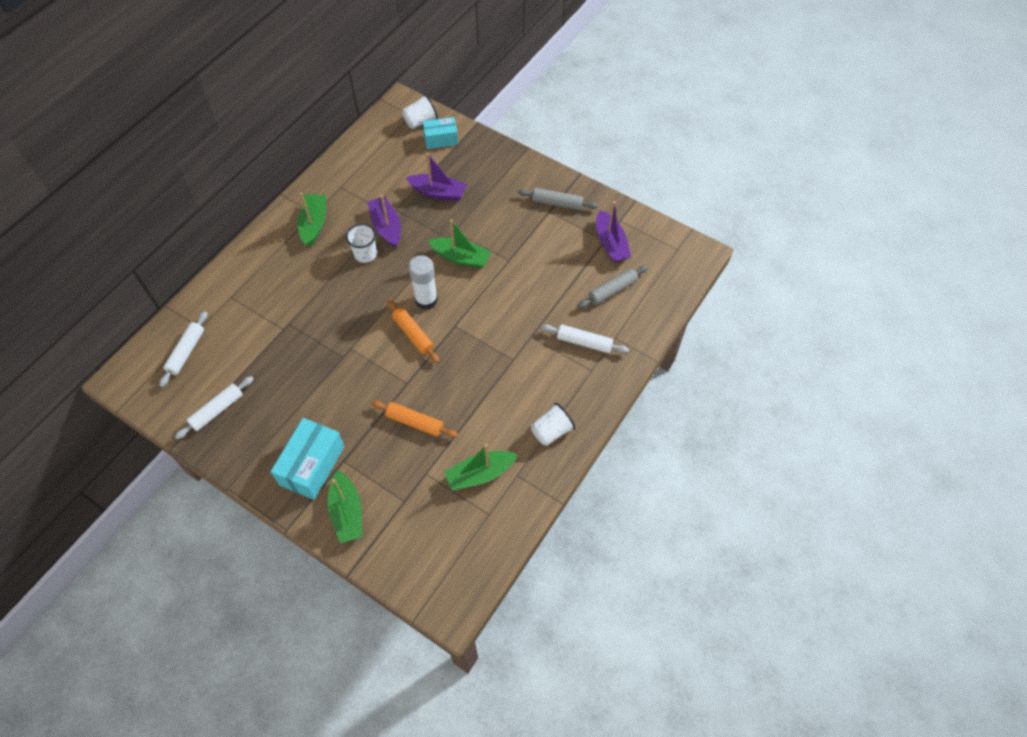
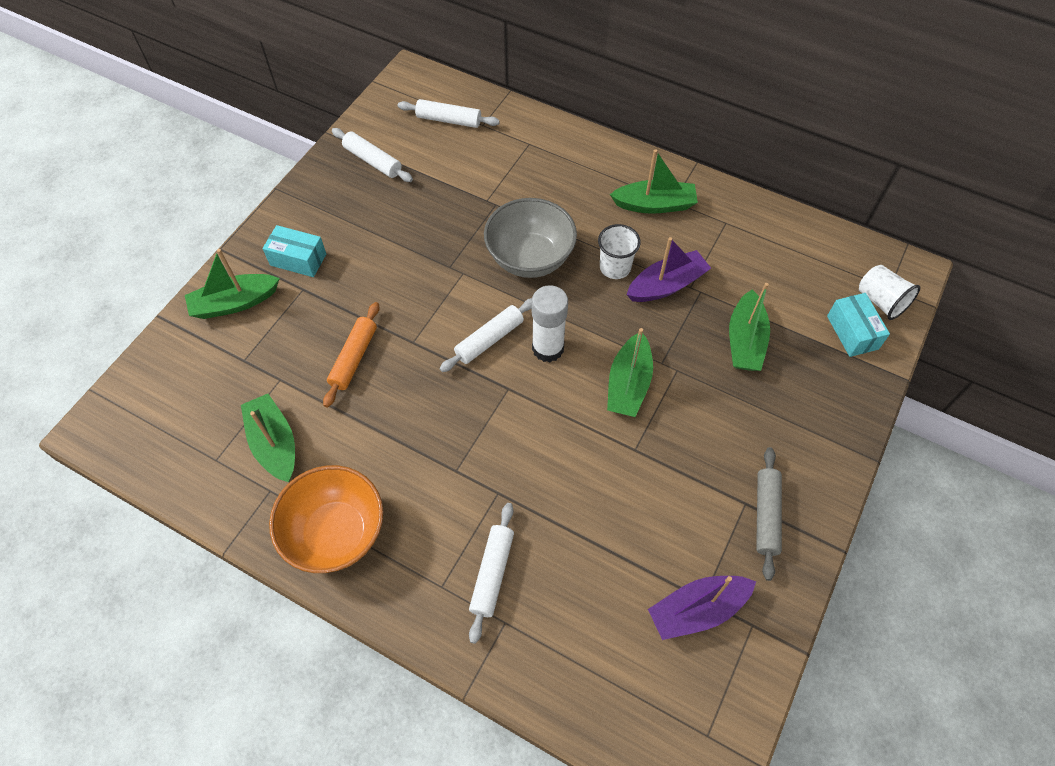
camera: 85 degrees right, 0 degrees up
turquoise box [271,418,345,500] -> turquoise box [262,225,326,277], size x0.64
orange rolling pin [387,300,439,363] -> white rolling pin [439,298,532,372]
purple boat [406,153,467,201] -> green boat [729,283,770,371]
white cup [531,403,575,446] -> orange bowl [269,465,383,573]
grey rolling pin [578,265,648,309] -> none
none -> grey bowl [484,198,577,278]

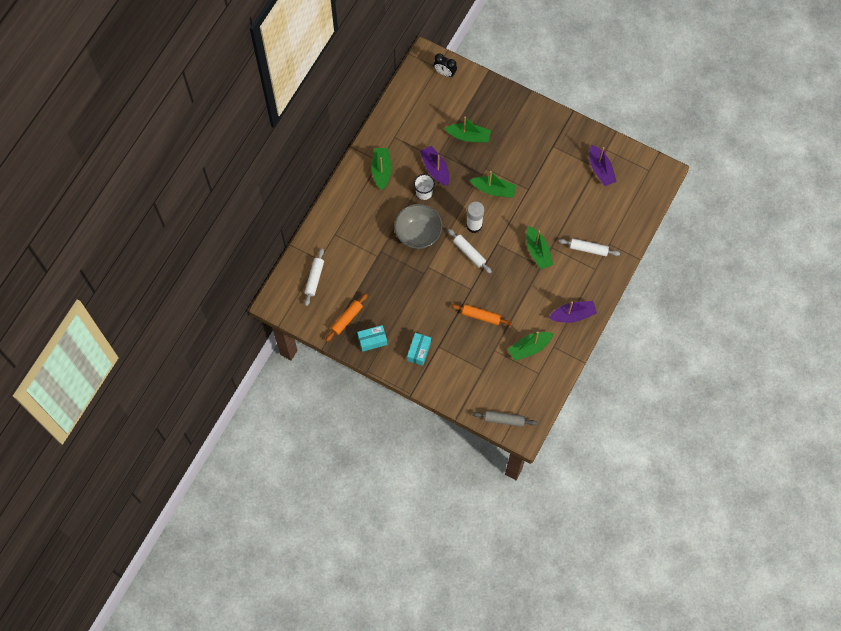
camera: 90 degrees left, 10 degrees up
green boat [185,249,280,319] -> green boat moved to [526,226,553,269]
orange bowl [269,465,383,573] -> purple boat [549,301,597,323]
white rolling pin [332,128,413,182] -> orange rolling pin [326,294,368,342]
grey rolling pin [756,447,782,581] -> grey rolling pin moved to [473,411,537,427]
turquoise box [827,293,890,357] -> turquoise box moved to [357,325,387,352]
white cup [859,265,920,320] -> black clock [433,53,457,77]

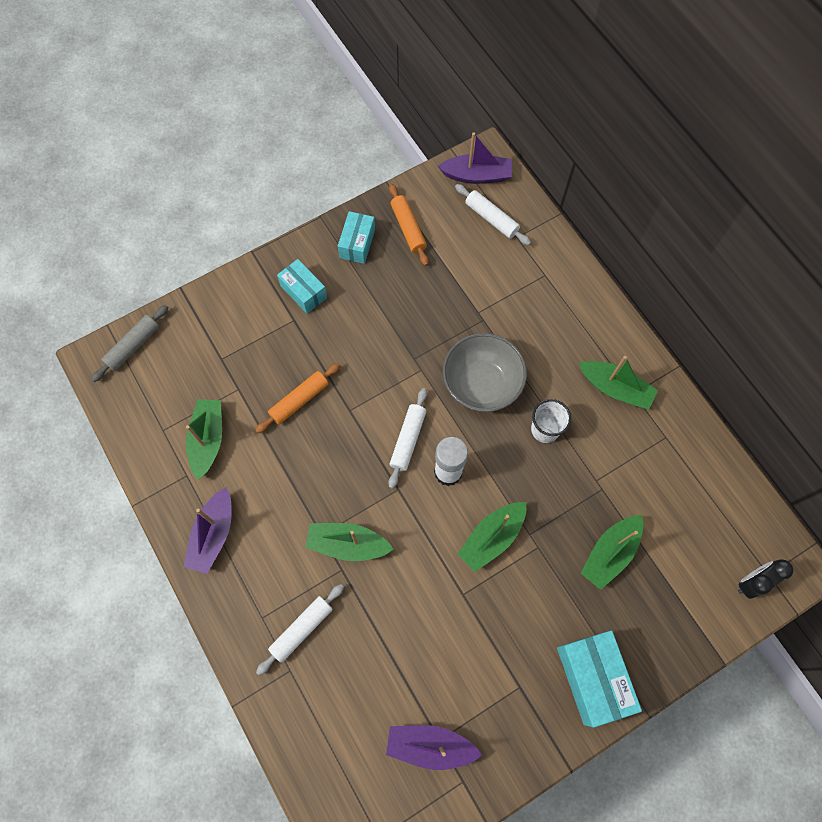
camera: 120 degrees right, 0 degrees up
purple boat [420,146,449,186] -> purple boat moved to [438,132,512,184]
white rolling pin [448,229,492,273] -> white rolling pin turned 60 degrees counterclockwise [389,388,427,489]
none -> turquoise box [557,631,642,728]

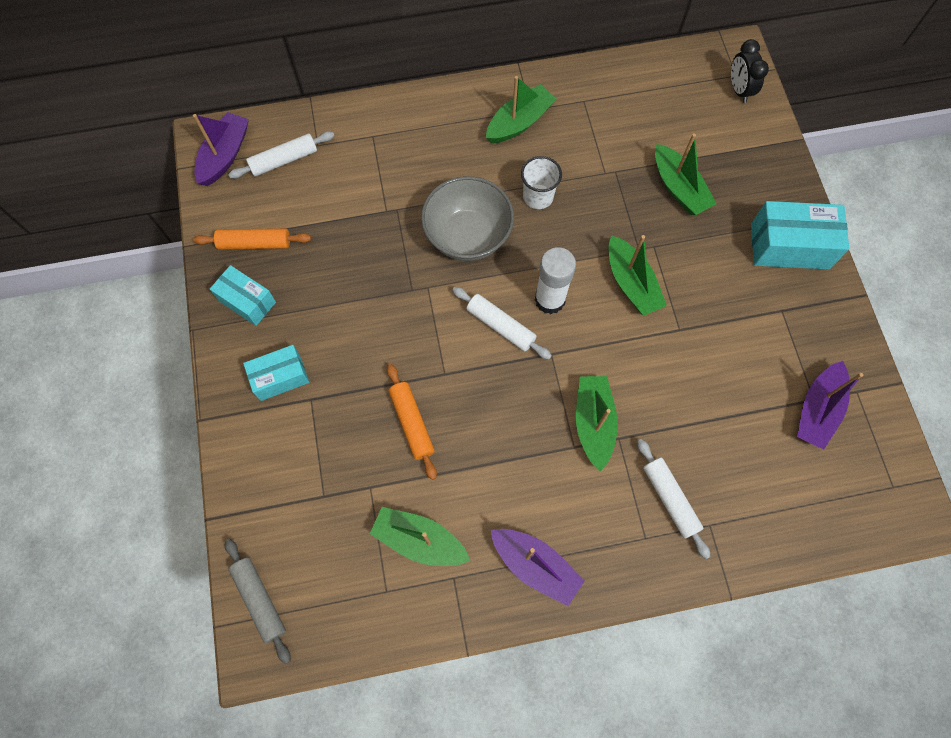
camera: 70 degrees left, 0 degrees up
green boat [305,523,394,561] -> green boat turned 150 degrees clockwise [576,376,618,472]

